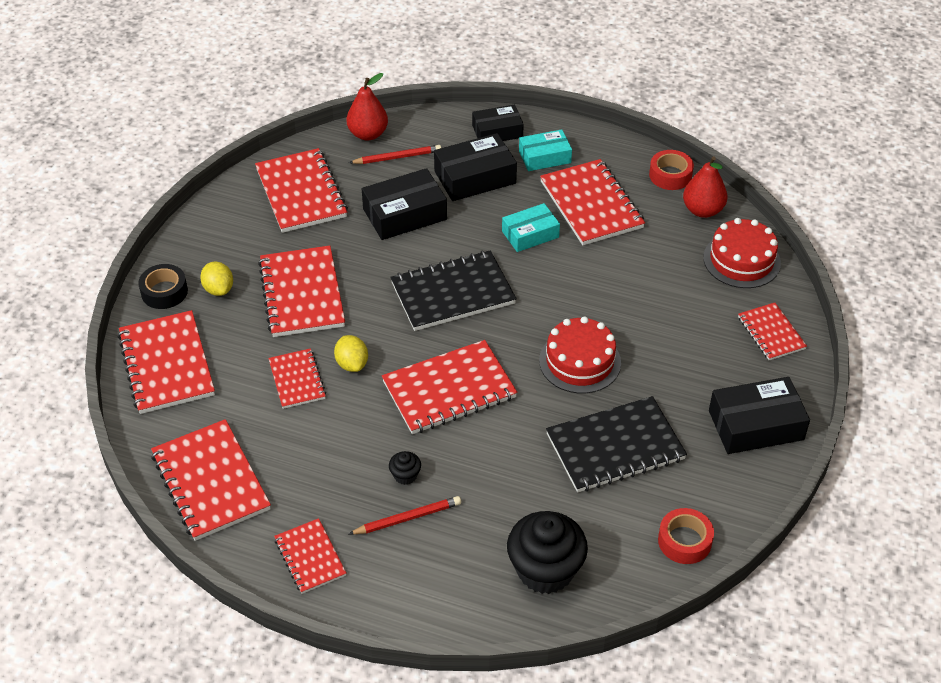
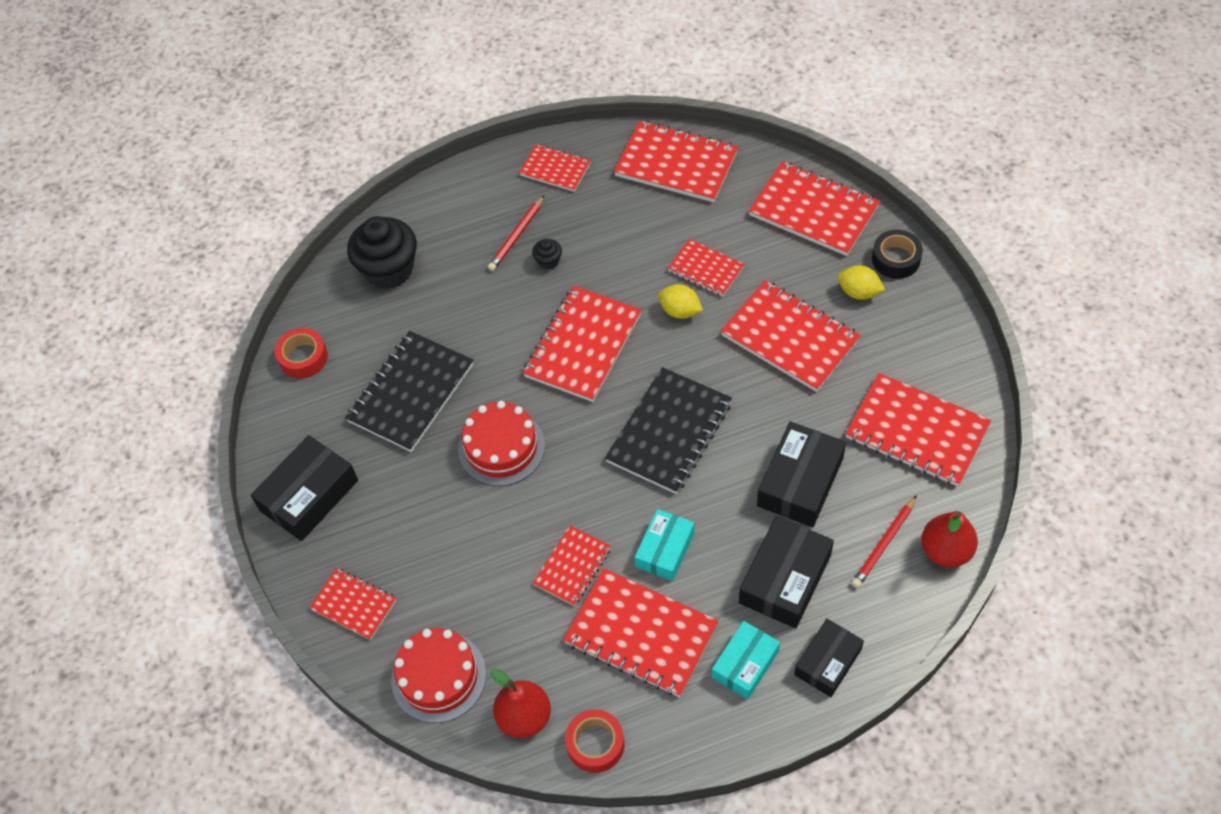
camera: 145 degrees right, 10 degrees up
none -> red notebook [533,526,611,606]

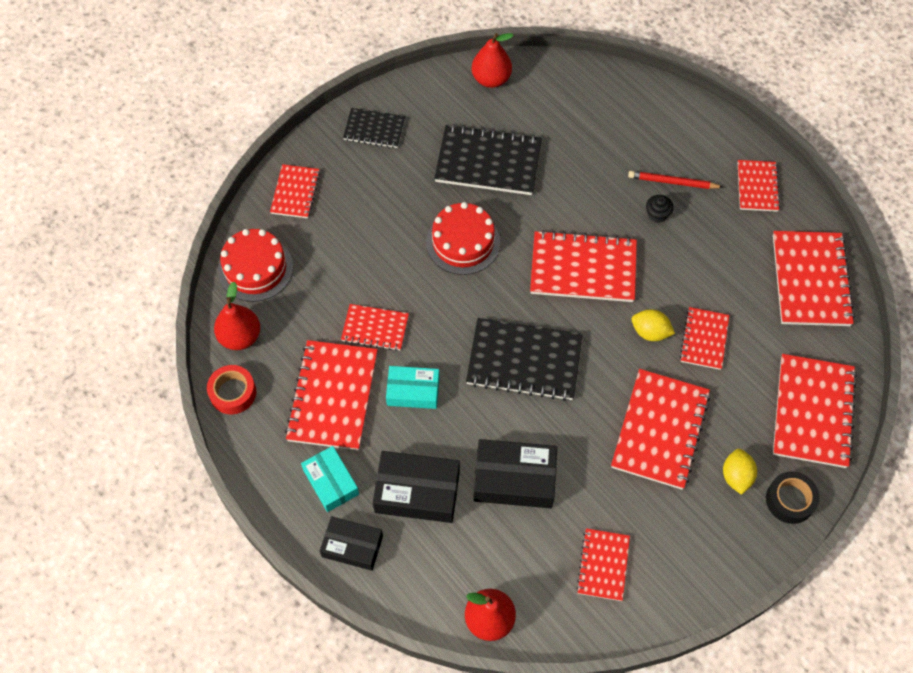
camera: 65 degrees right, 5 degrees up
black box [251,435,358,541] -> black notebook [343,108,405,148]
red tape [275,328,328,379] -> red pear [472,33,514,88]
black cupcake [347,216,417,289] -> none
yellow lemon [658,284,703,319] -> yellow lemon turned 75 degrees counterclockwise [632,309,675,341]
turquoise box [712,621,780,699] -> turquoise box turned 45 degrees clockwise [301,446,359,512]
red notebook [845,373,991,486] -> red notebook [576,528,630,601], size x0.58
red pencil [851,495,917,588] -> none

